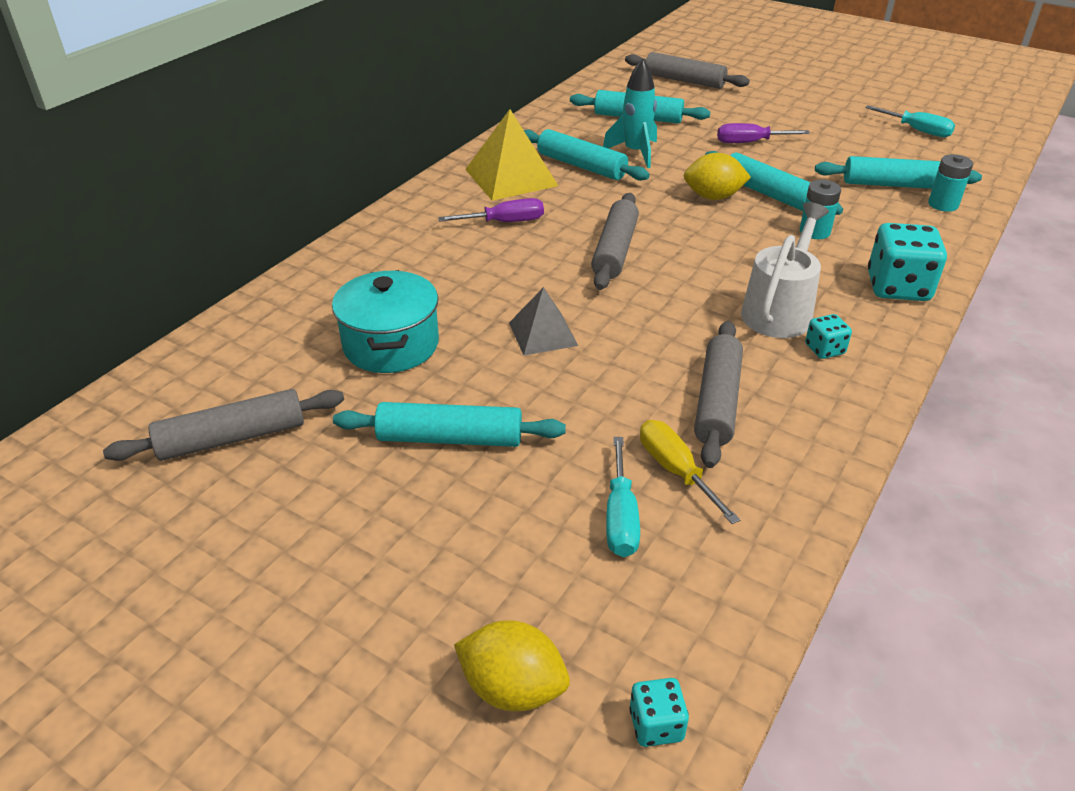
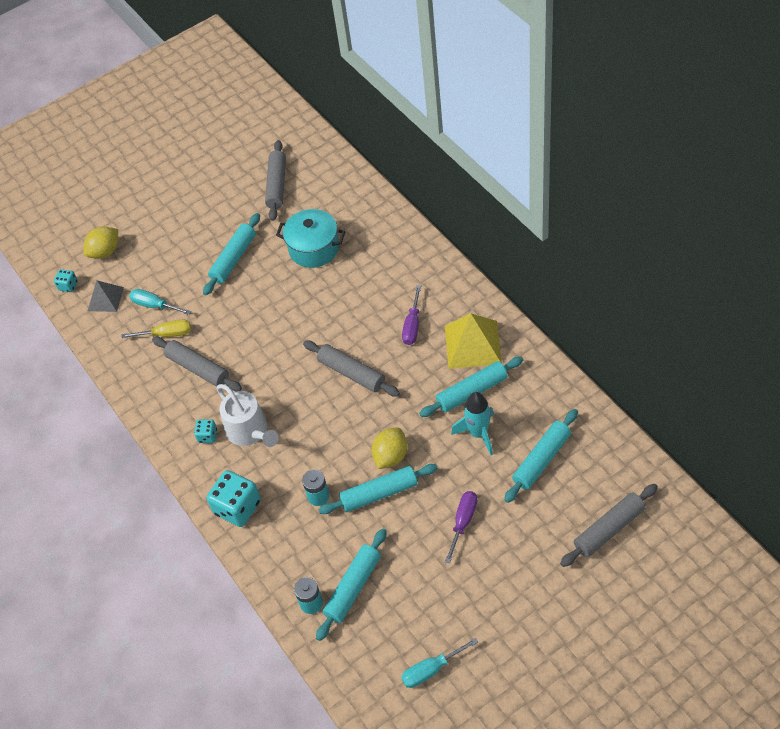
camera: 120 degrees right, 15 degrees up
grey pyramid [509,287,578,356] -> grey pyramid moved to [88,280,124,312]

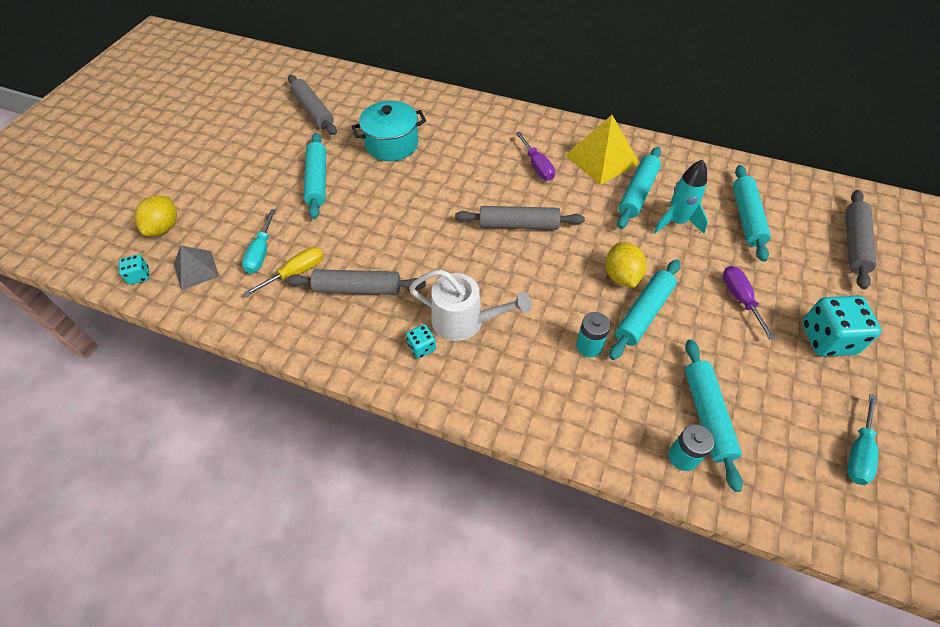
camera: 40 degrees left, 0 degrees up
turquoise screwdriver [129,289,191,315] -> turquoise screwdriver turned 75 degrees counterclockwise [242,209,276,274]
turquoise dice [207,470,261,527] -> turquoise dice moved to [802,296,882,357]

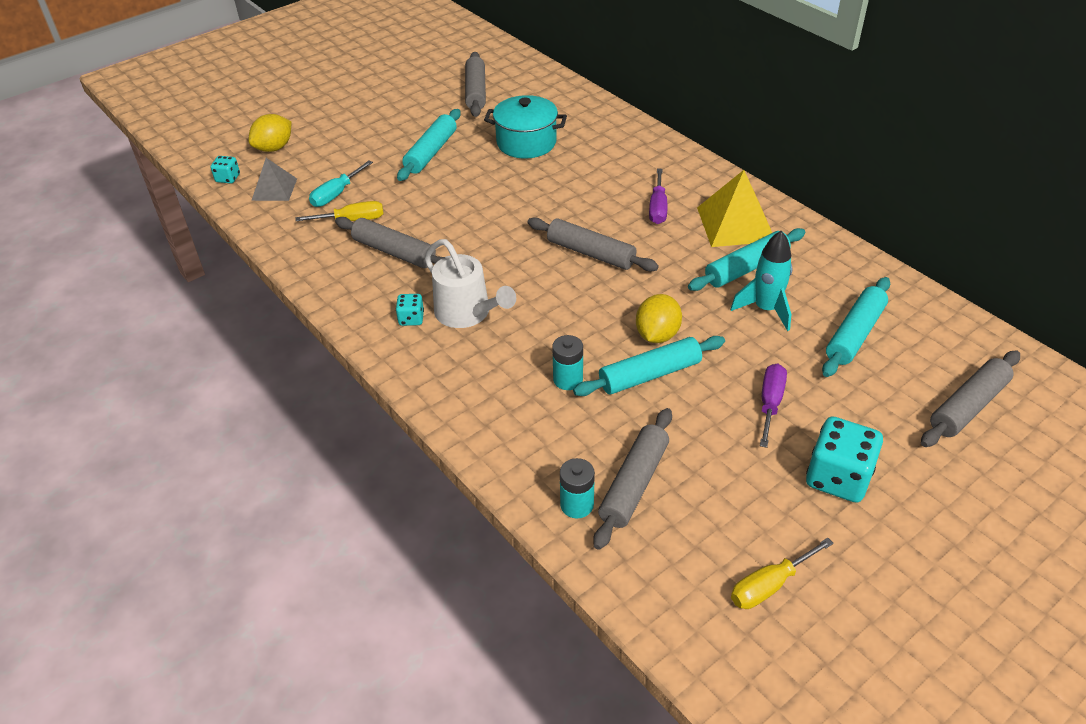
camera: 30 degrees right, 10 degrees down
turquoise rolling pin [685,339,743,492] -> grey rolling pin [593,408,672,550]
turquoise screwdriver [847,394,878,485] -> yellow screwdriver [731,538,834,609]

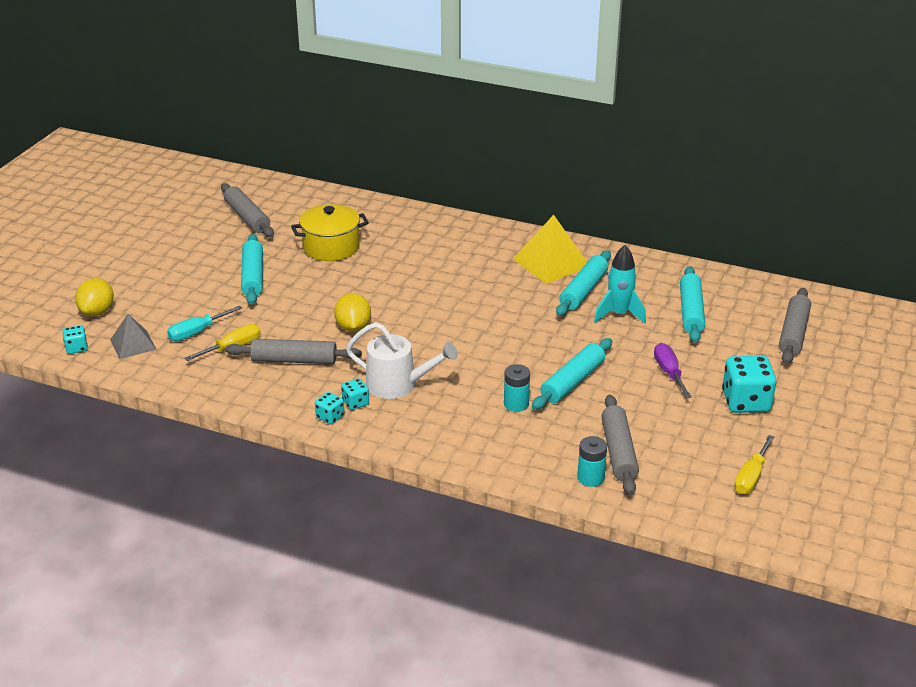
camera: 30 degrees left, 10 degrees down
turquoise screwdriver [309,161,373,207] -> turquoise screwdriver turned 45 degrees clockwise [167,306,242,341]
turquoise pot [484,95,567,159] -> yellow pot [291,204,369,261]
grey rolling pin [528,217,659,271] -> none
yellow lemon [636,294,682,343] -> yellow lemon moved to [334,293,371,332]
purple screwdriver [649,168,668,224] -> none
none -> turquoise dice [315,392,344,424]

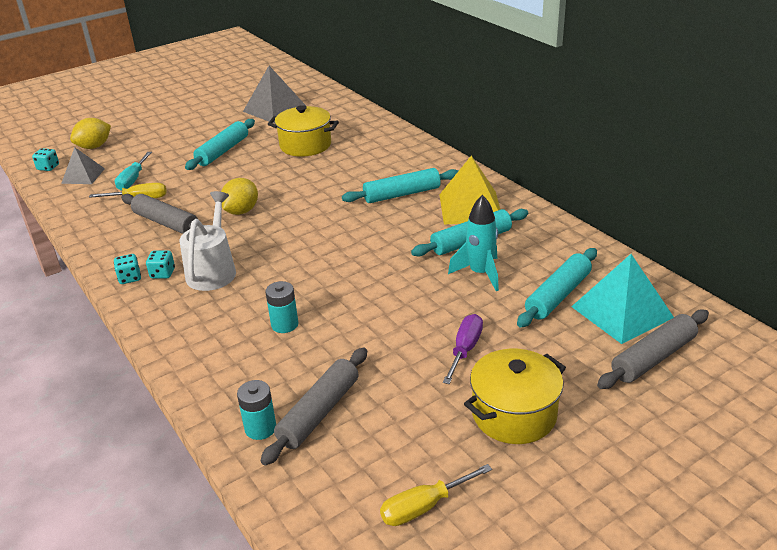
camera: 35 degrees right, 0 degrees up
turquoise screwdriver [167,306,242,341] -> turquoise screwdriver turned 75 degrees counterclockwise [115,152,152,191]
grey rolling pin [221,183,274,237] -> grey pyramid [243,66,306,123]
white watering can [346,322,458,399] -> white watering can turned 135 degrees counterclockwise [180,191,236,291]
turquoise rolling pin [532,338,612,410] -> turquoise rolling pin moved to [342,168,458,203]
turquoise dice [722,356,777,413] -> yellow pot [464,349,566,444]
none -> turquoise pyramid [571,254,674,344]

